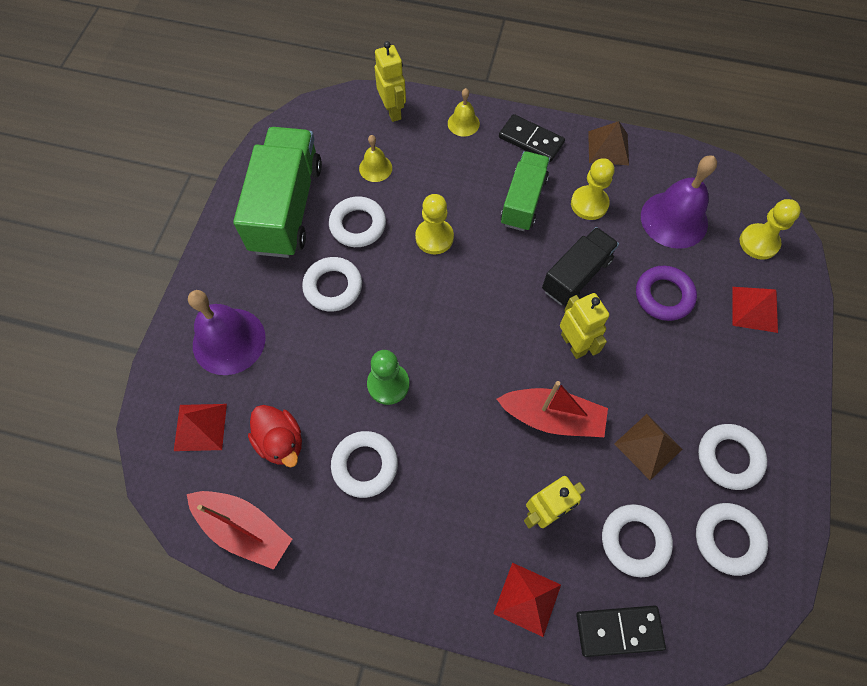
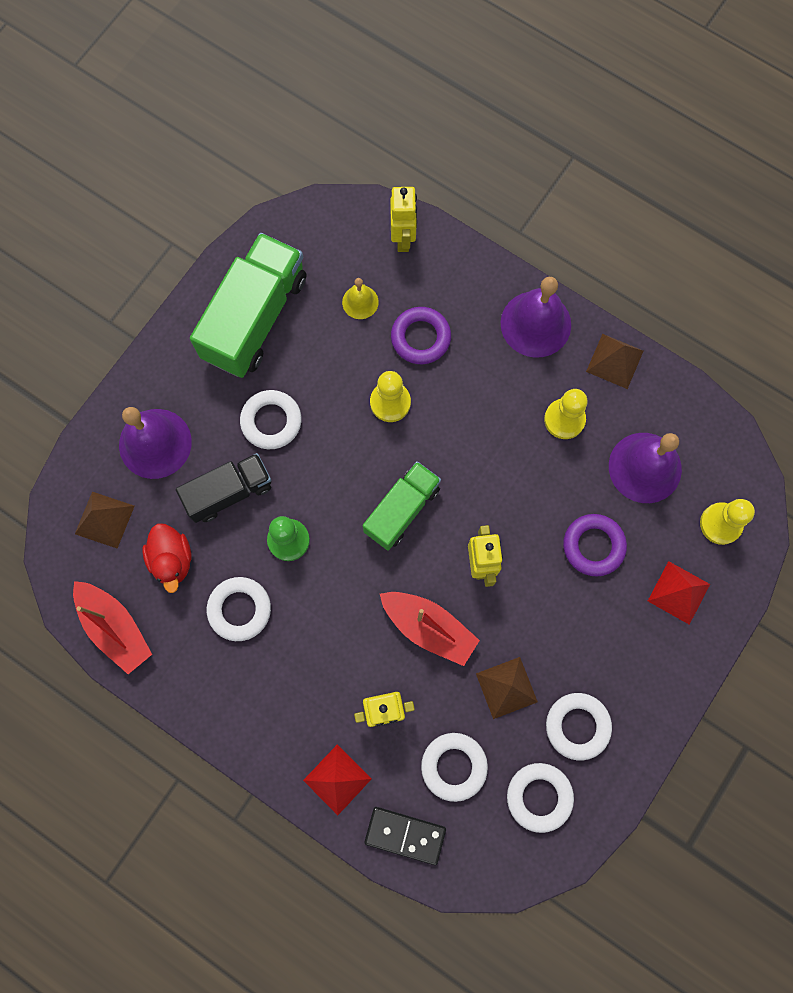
camera: 20 degrees right, 10 degrees up
red pyramid [174,404,227,451] -> brown pyramid [75,492,134,549]
white ring [329,197,386,247] -> none
yellow bell [448,88,480,136] -> none
black domino [499,114,565,162] -> purple bell [501,277,571,358]
green truck [500,151,550,231] -> green truck moved to [363,461,441,551]
black truck [542,227,619,306] -> black truck moved to [176,453,271,523]
none -> purple ring [391,307,451,364]

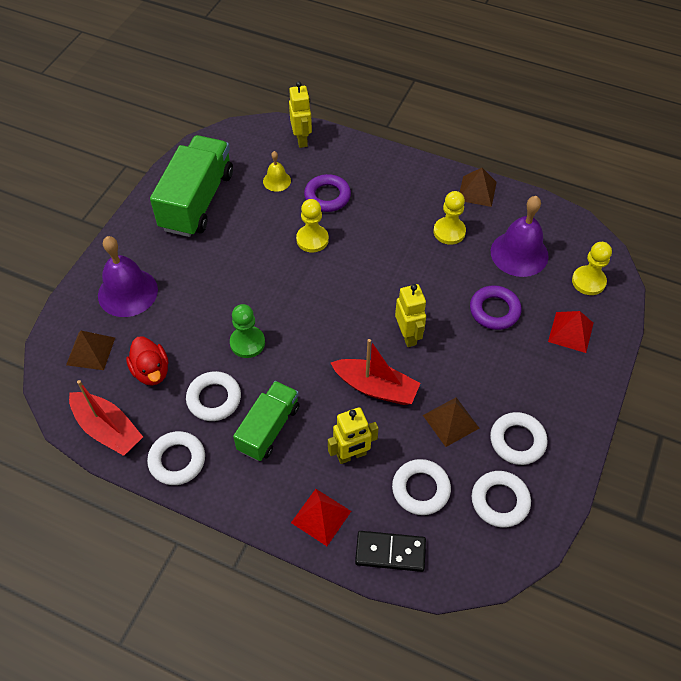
camera: 10 degrees left, 20 degrees down
black truck [176,453,271,523] -> none
white ring [240,390,302,449] -> white ring moved to [147,431,205,485]
green truck [363,461,441,551] -> green truck moved to [233,381,300,461]
purple bell [501,277,571,358] -> none

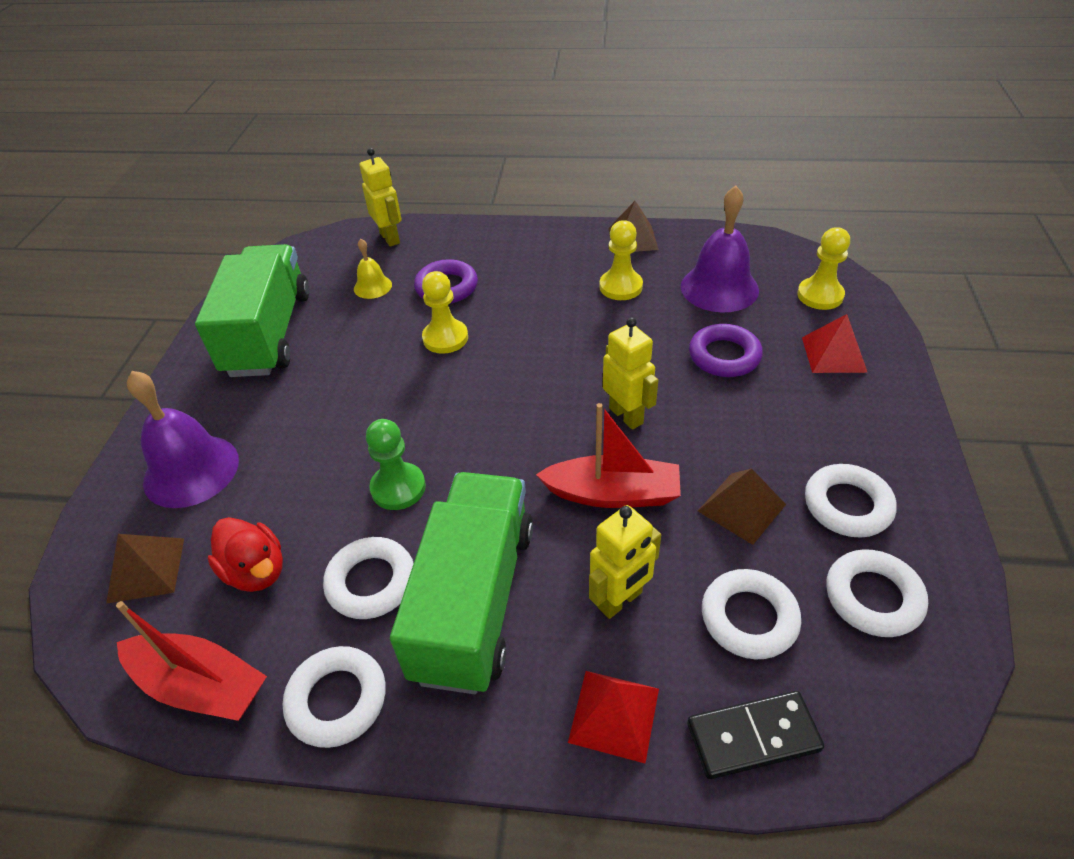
camera: 15 degrees left, 10 degrees down
green truck [233,381,300,461] -> green truck [390,472,533,694], size x1.62

